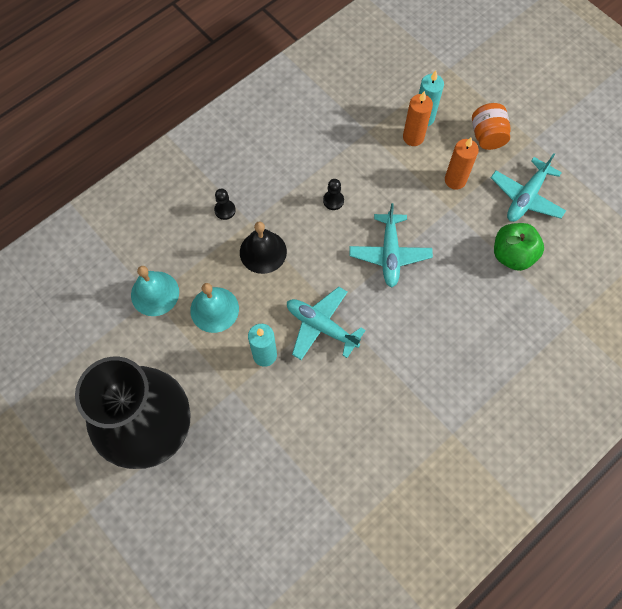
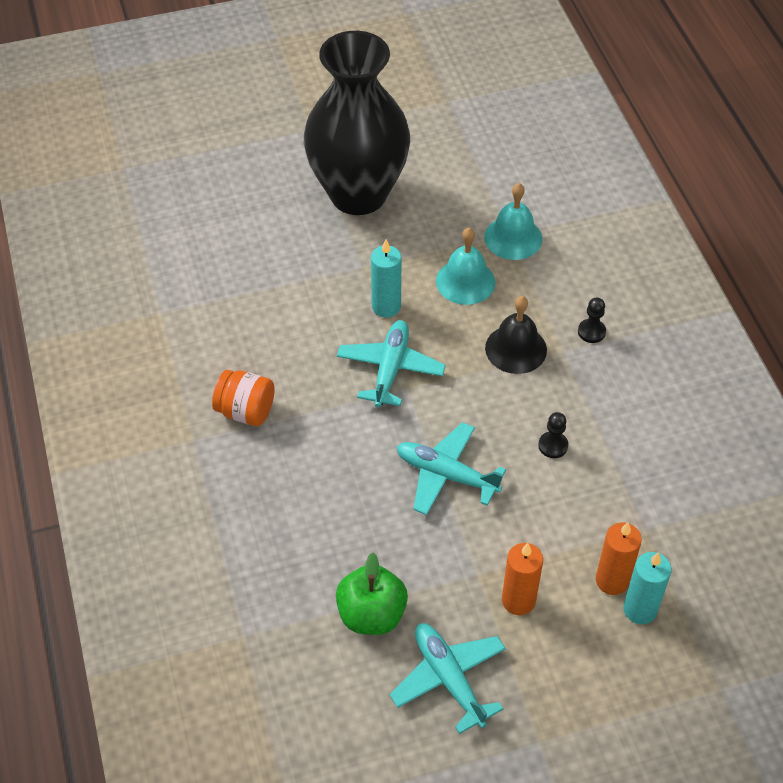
camera: 115 degrees right, 15 degrees down
turquoise plane [287,287,366,360] -> turquoise plane turned 45 degrees counterclockwise [337,320,446,407]
orange jar [472,103,511,150] -> orange jar moved to [212,370,275,426]

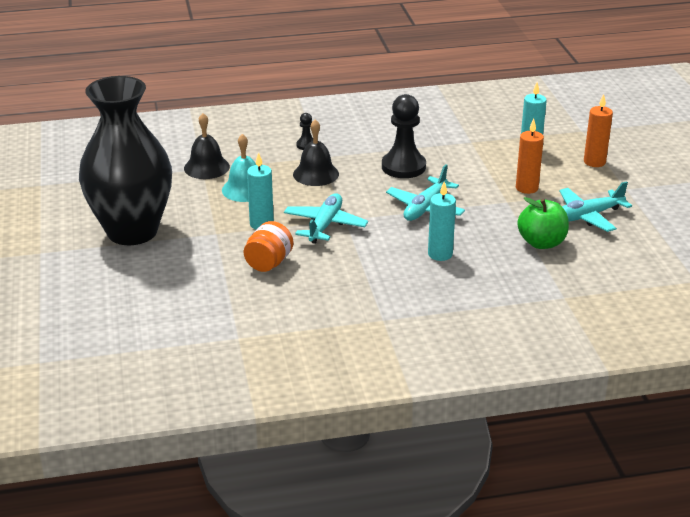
camera: 85 degrees left, 20 degrees down
orange jar [212,370,275,426] -> orange jar moved to [244,221,293,272]
turquoise plane [337,320,446,407] -> turquoise plane turned 90 degrees clockwise [284,193,368,244]
turquoise bell [484,183,542,260] -> black bell [184,113,230,179]
black pawn [538,412,568,458] -> black pawn [382,94,426,178], size x2.14
orange candle [596,522,642,595] -> orange candle moved to [584,94,613,167]
none -> turquoise candle [428,182,456,261]

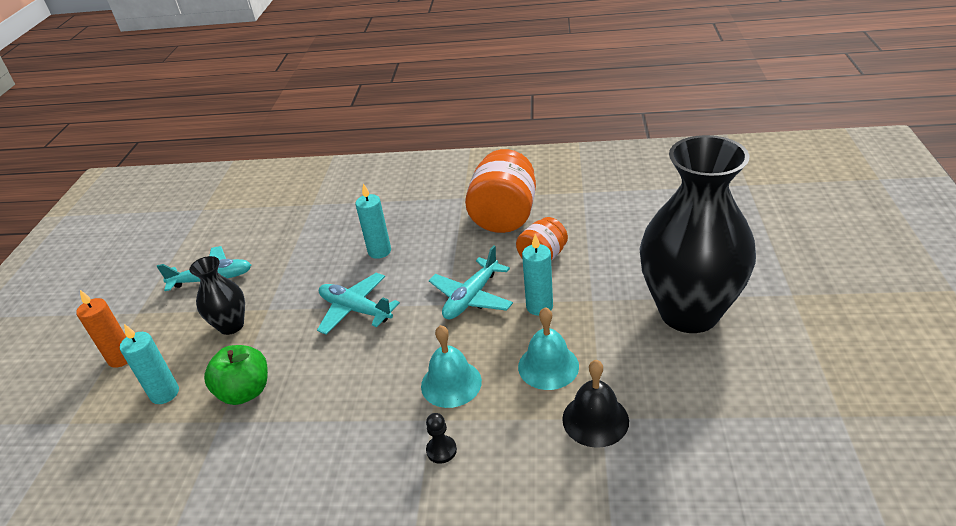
camera: 160 degrees left, 5 degrees up
black bell [293,119,339,186] -> turquoise bell [421,325,482,408]
black pawn [382,94,426,178] -> none
turquoise plane [386,164,465,221] -> turquoise plane turned 105 degrees counterclockwise [317,273,400,335]
orange candle [516,119,544,194] -> black vase [189,256,245,335]
green apple [517,197,569,249] -> green apple moved to [204,345,268,405]
none -> orange jar [465,149,536,233]

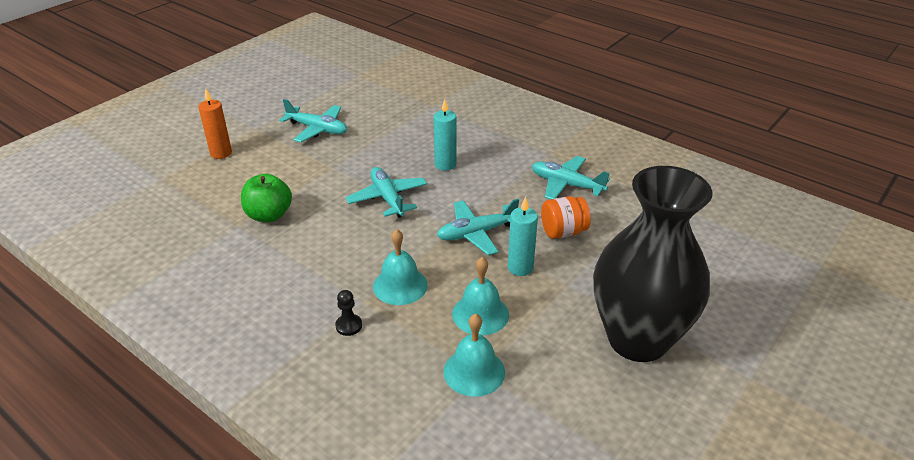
camera: 30 degrees right, 0 degrees up
turquoise candle [120,324,179,404] -> none
black vase [189,256,245,335] -> none
orange jar [465,149,536,233] -> turquoise plane [532,156,610,199]
black bell [562,360,629,448] -> turquoise bell [443,314,505,397]

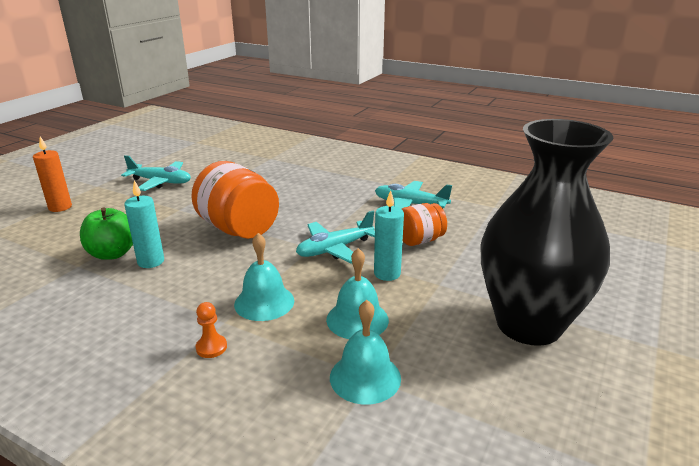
camera: 10 degrees left, 10 degrees down
black pawn [335,290,362,336] -> orange pawn [196,302,227,358]
turquoise plane [346,167,427,218] -> orange jar [191,161,279,239]
turquoise candle [433,99,456,171] -> turquoise candle moved to [124,180,164,268]

